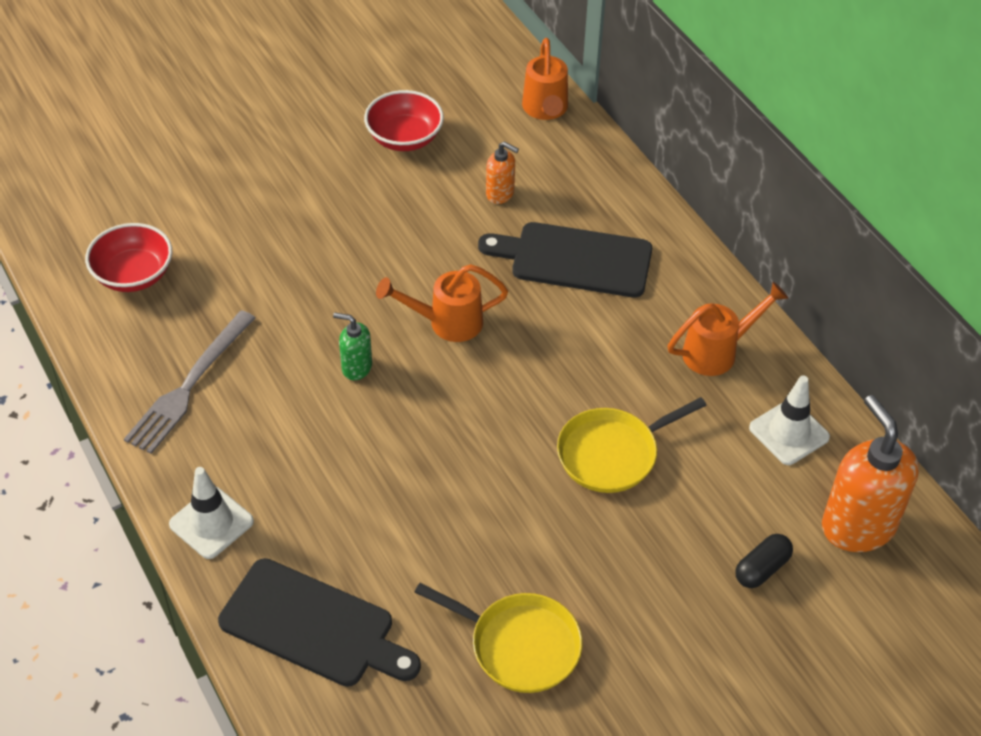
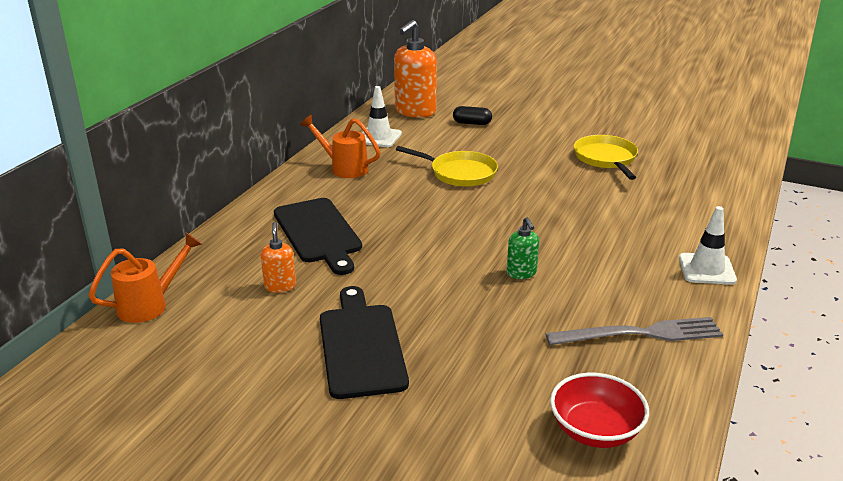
camera: 125 degrees left, 20 degrees down
black cutting board [218,558,421,687] -> black cutting board moved to [320,286,409,399]
red bowl [364,90,444,151] -> none
orange watering can [376,264,508,342] -> none

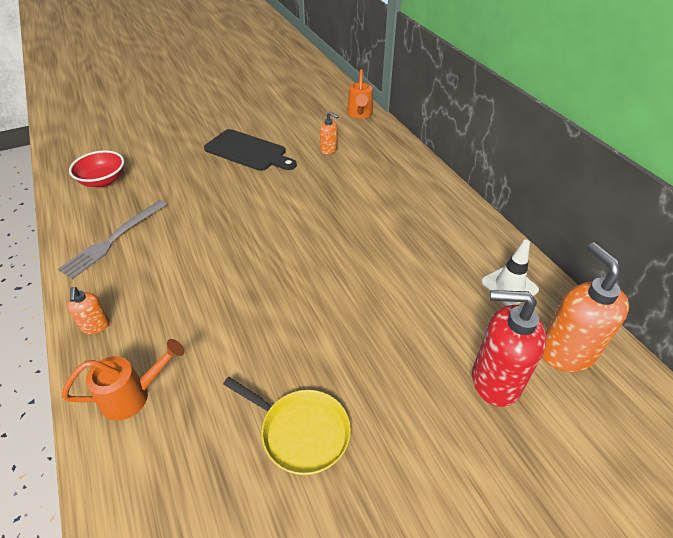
camera: 130 degrees right, 15 degrees up
black cutting board [274,198,362,275] -> none
orange watering can [300,115,381,178] -> orange watering can moved to [62,339,185,421]
yellow pan [396,146,498,187] -> none
black capsule [453,106,492,125] -> red soap dispenser [472,290,546,407]
green soap dispenser [507,217,539,279] -> none
white traffic cone [679,206,737,285] -> orange soap dispenser [67,287,110,334]

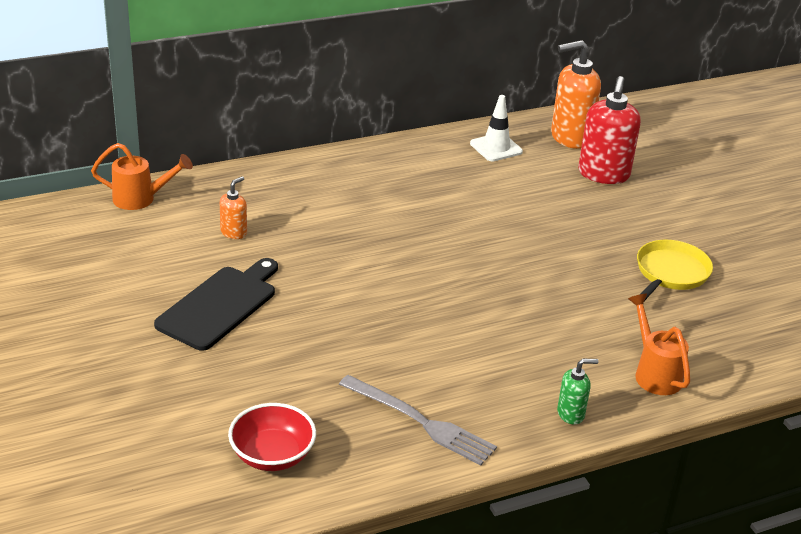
camera: 90 degrees left, 10 degrees down
orange soap dispenser [67,287,110,334] -> green soap dispenser [557,359,599,425]

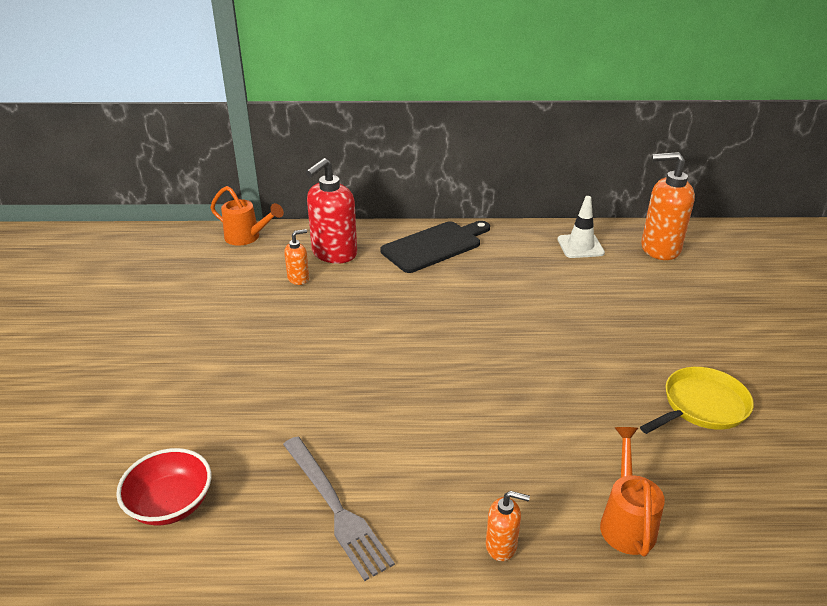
camera: 25 degrees right, 0 degrees up
black cutting board [154,258,278,351] -> black cutting board moved to [380,221,490,273]
green soap dispenser [557,359,599,425] -> orange soap dispenser [486,491,530,561]
red soap dispenser [578,76,641,184] -> red soap dispenser moved to [306,158,357,263]

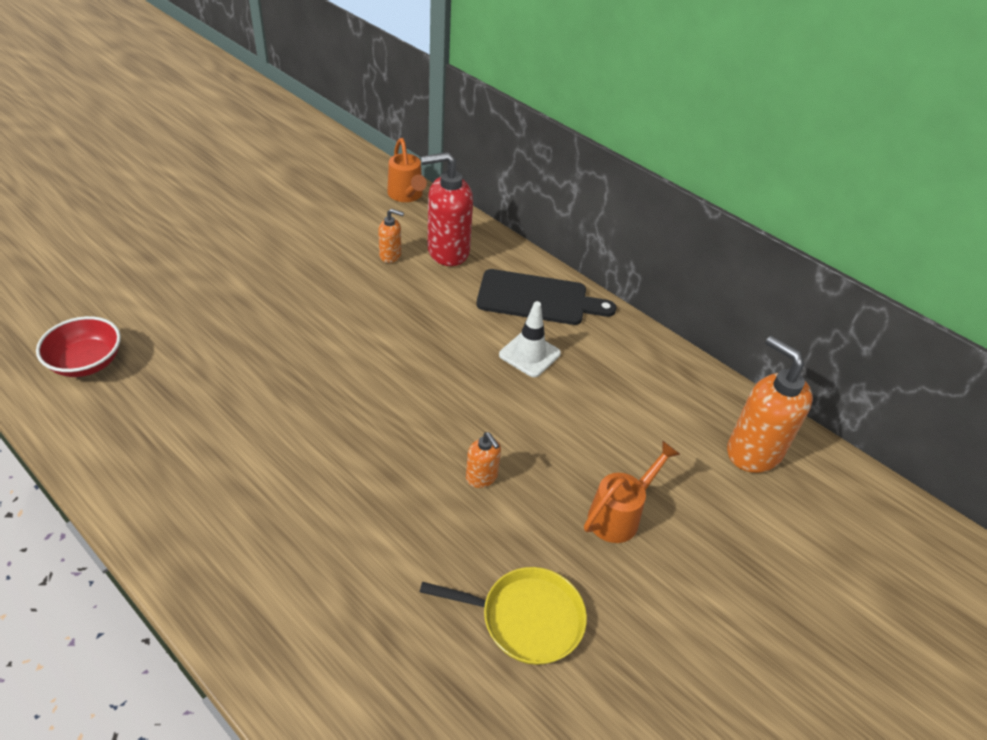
camera: 40 degrees right, 10 degrees up
grey fork [283,437,395,581] -> none
orange soap dispenser [486,491,530,561] -> orange soap dispenser moved to [466,432,501,488]
white traffic cone [558,196,605,258] -> white traffic cone moved to [499,301,561,377]
orange watering can [600,427,665,557] -> orange watering can moved to [584,441,680,543]

